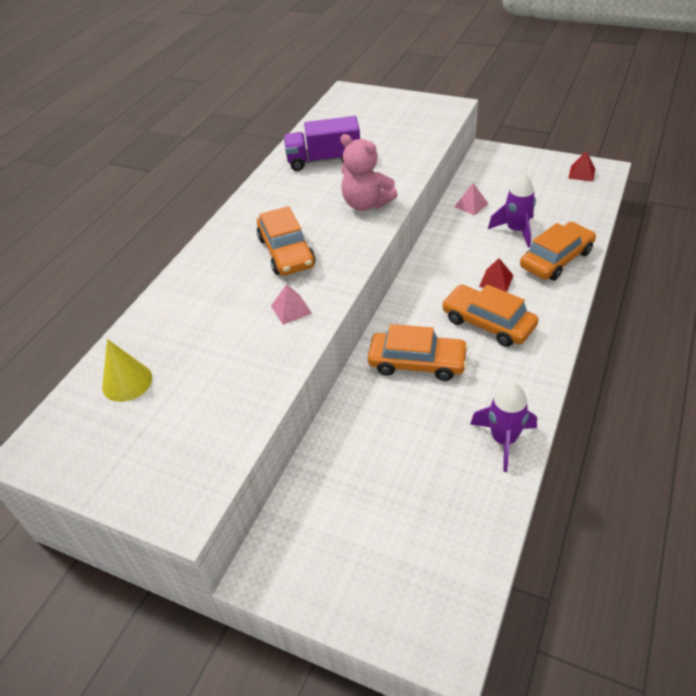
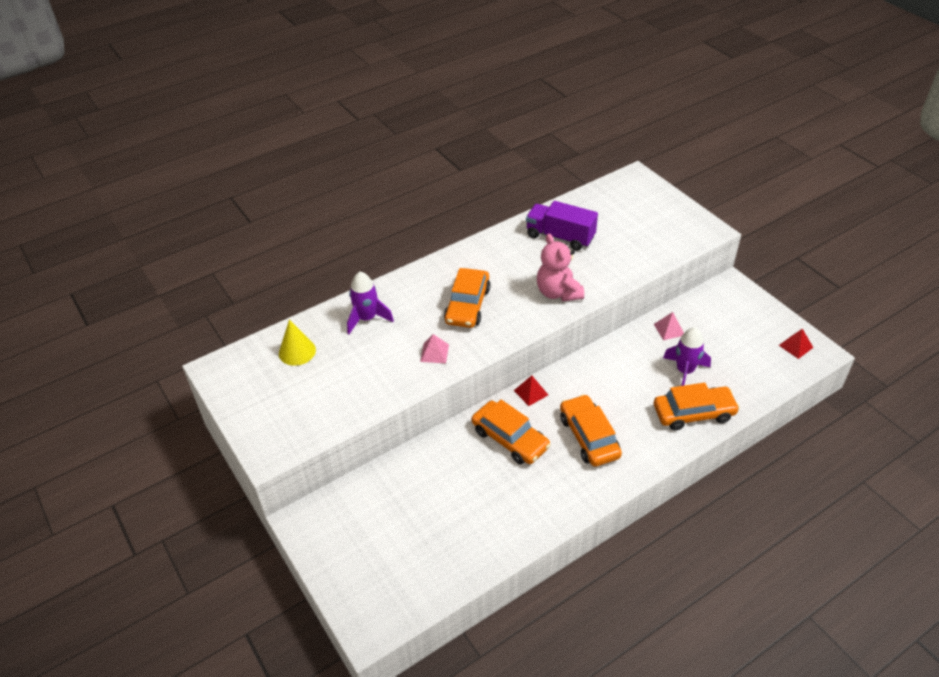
camera: 30 degrees right, 0 degrees up
purple rocket [470,382,537,472] -> purple rocket moved to [347,272,394,334]
red pyramid [479,258,514,292] -> red pyramid moved to [514,375,548,406]

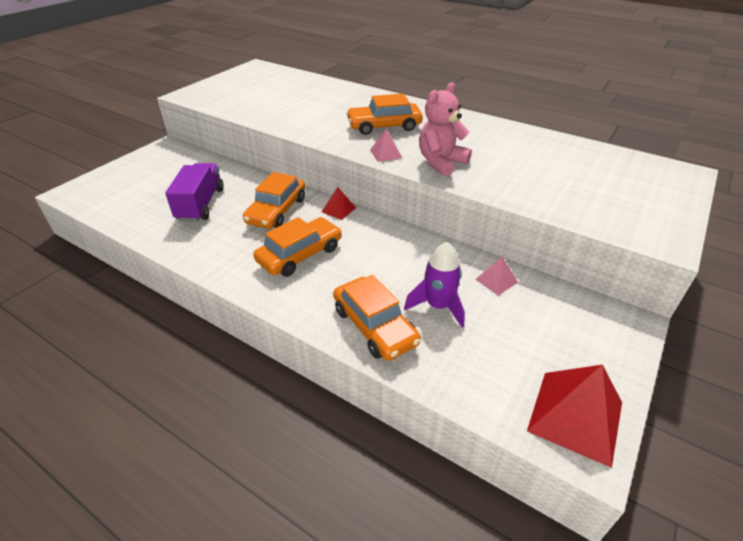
camera: 65 degrees right, 5 degrees down
yellow cone [279,319,316,366] -> none
purple rocket [347,272,394,334] -> none
pink pyramid [420,334,449,363] -> pink pyramid moved to [370,128,402,162]
purple truck [526,201,598,251] -> purple truck moved to [165,163,224,222]
red pyramid [779,329,813,359] -> red pyramid [527,365,622,468], size x1.99

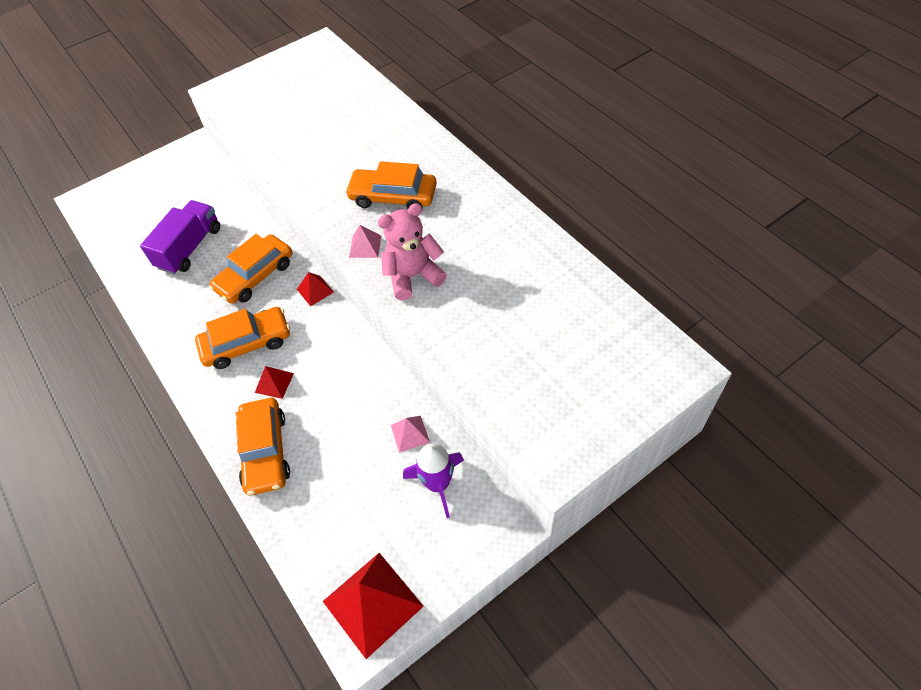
camera: 25 degrees right, 15 degrees up
purple rocket [404,242,465,327] -> purple rocket moved to [403,443,464,518]
none -> red pyramid [255,366,294,399]

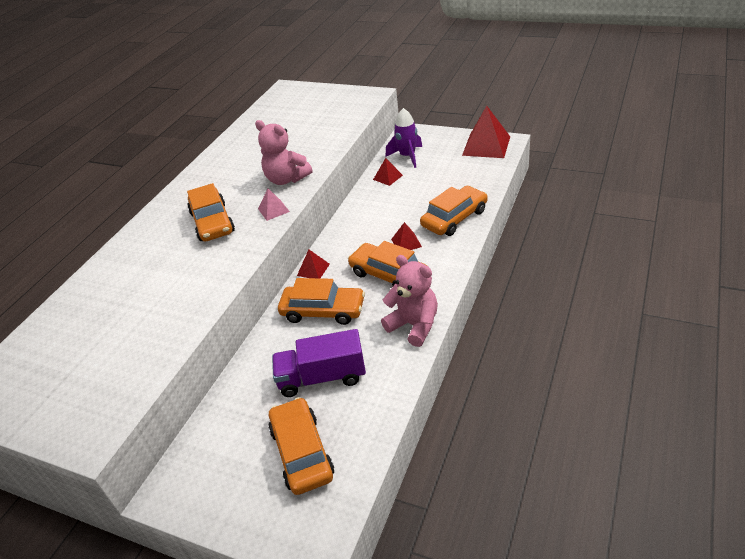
camera: 120 degrees left, 15 degrees down
pink pyramid [391,416,430,453] -> red pyramid [373,158,403,186]
none -> orange car [268,397,334,495]
none -> pink teddy bear [381,255,438,347]

